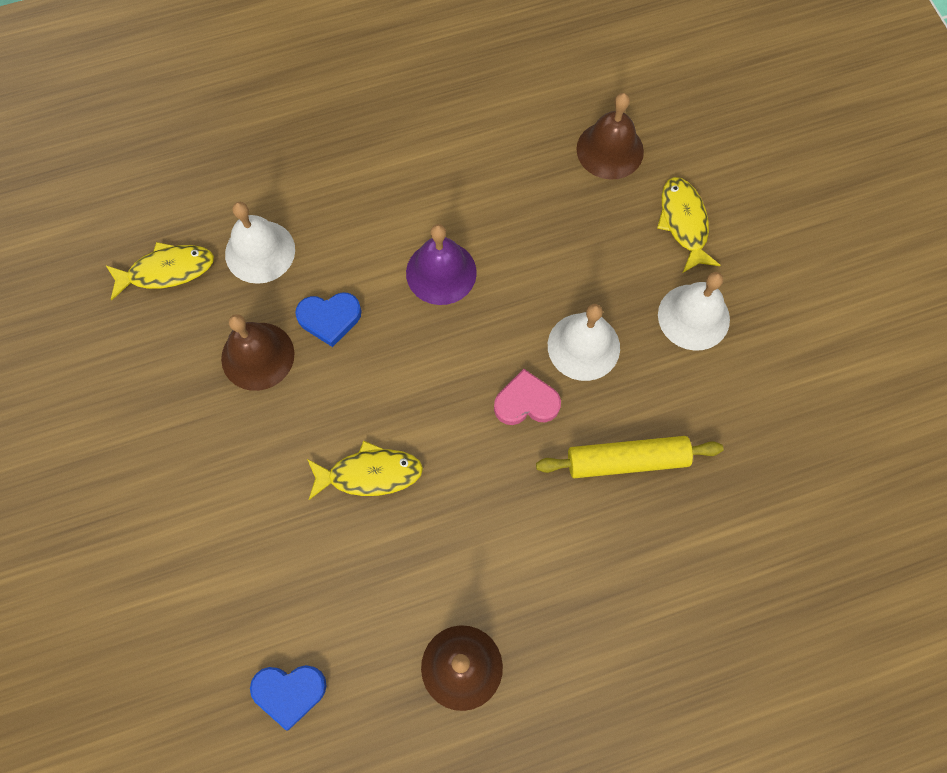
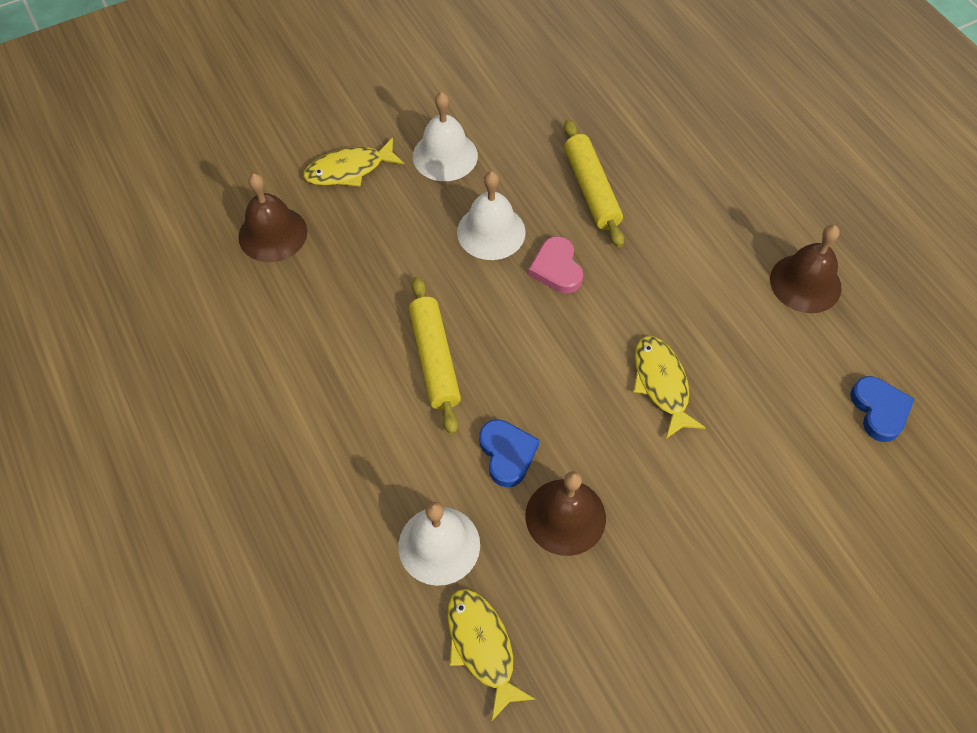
camera: 100 degrees left, 10 degrees down
purple bell [406,224,477,305] -> yellow rolling pin [409,277,461,435]

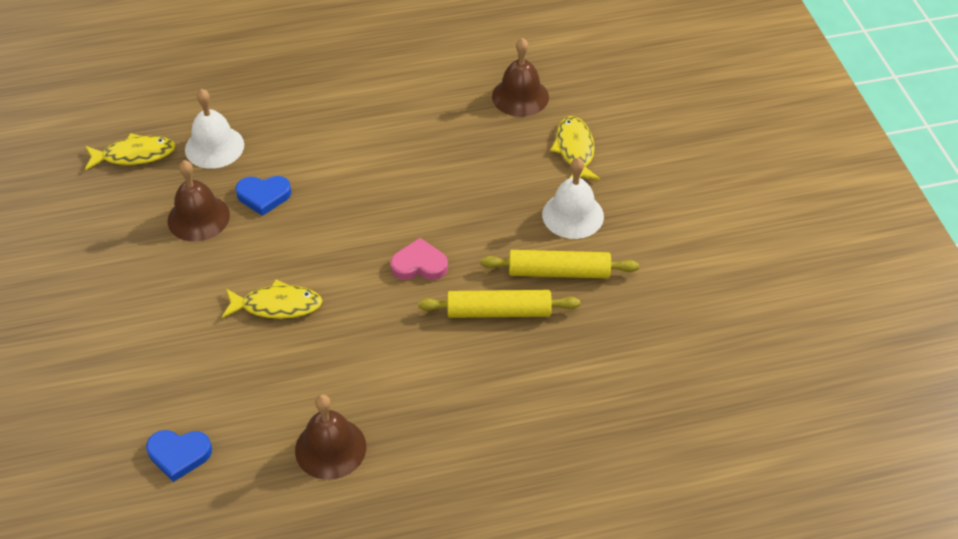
camera: 105 degrees right, 10 degrees down
yellow rolling pin [409,277,461,435] -> yellow rolling pin moved to [481,250,639,279]
white bell [457,171,526,260] -> none

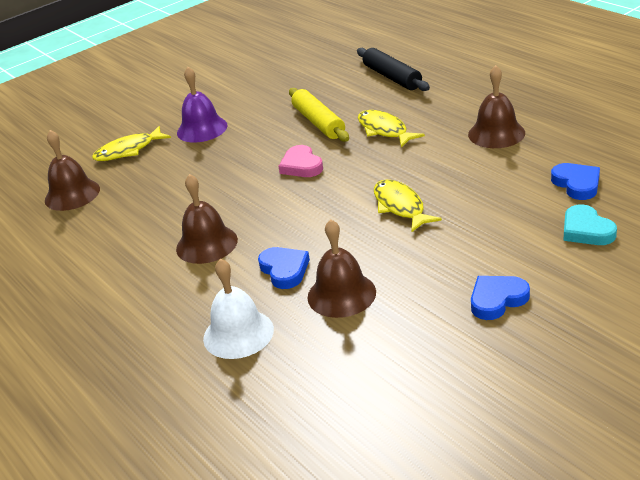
camera: 110 degrees left, 15 degrees down
yellow fish [85,133,176,171] -> yellow fish moved to [358,110,425,148]
yellow rolling pin [481,250,639,279] -> none
white bell [542,158,604,239] -> purple bell [177,67,228,143]
none -> brown bell [176,174,238,264]
none -> black rolling pin [357,48,430,91]
none -> blue heart [471,276,530,320]
none -> turquoise heart [564,204,617,245]

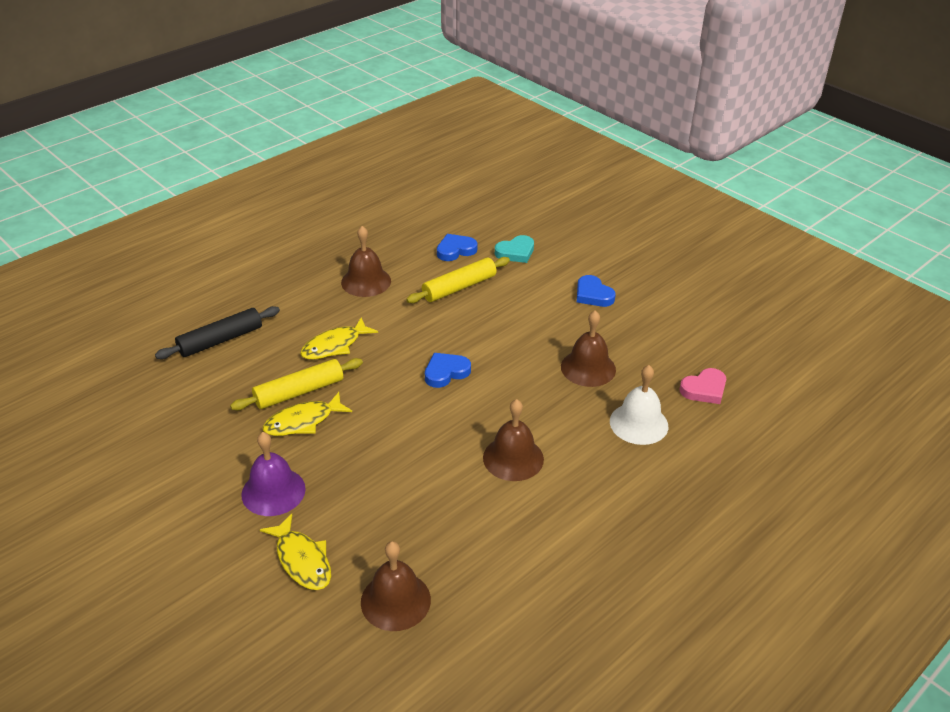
camera: 100 degrees left, 5 degrees up
blue heart [258,247,310,289] -> blue heart moved to [425,353,471,388]
pink heart [278,145,323,177] -> pink heart moved to [680,368,726,404]
yellow fish [374,180,442,233] -> yellow fish moved to [263,392,352,436]
none -> yellow rolling pin [406,257,510,303]

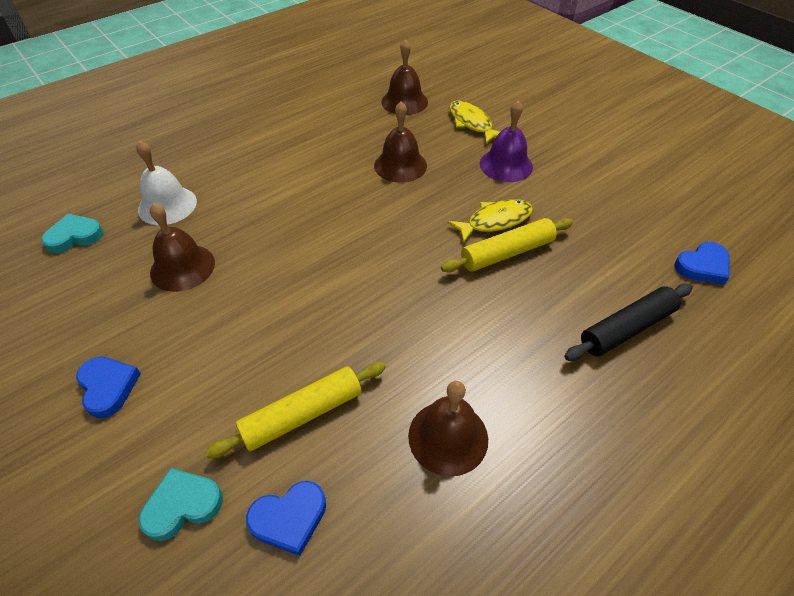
camera: 175 degrees left, 10 degrees up
yellow fish [300,317,378,360] -> none
blue heart [425,353,471,388] -> blue heart moved to [674,242,730,285]
brown bell [483,399,544,481] -> brown bell moved to [374,101,427,183]
pink heart [680,368,726,404] -> turquoise heart [41,214,103,253]

